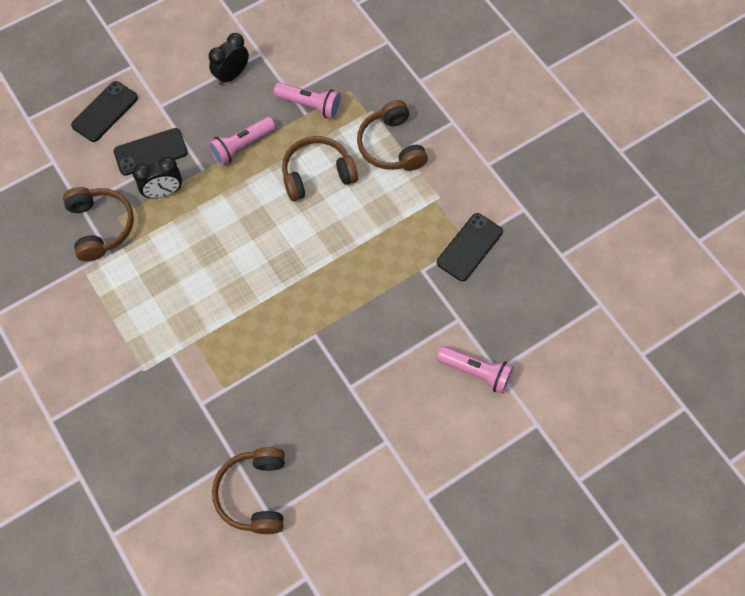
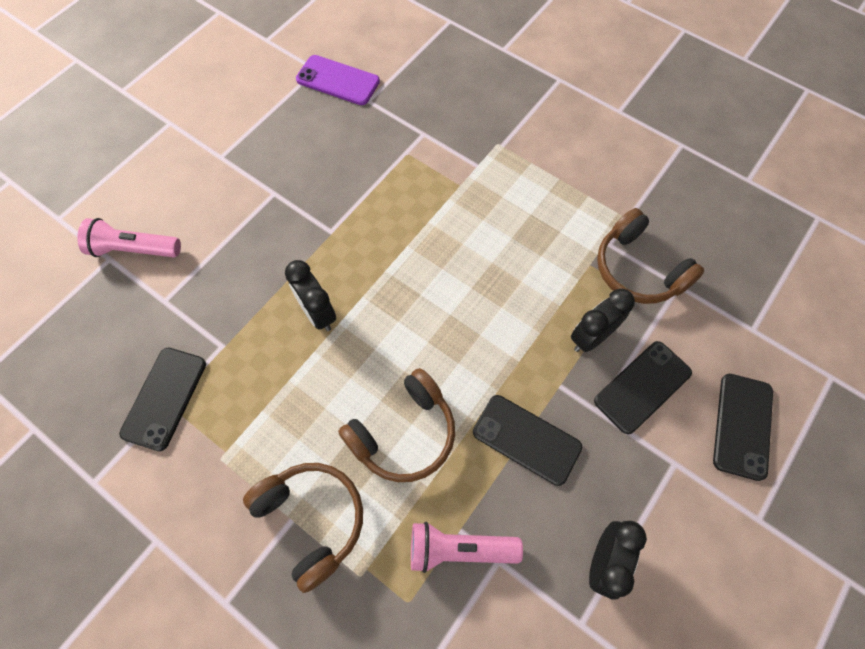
camera: 160 degrees right, 0 degrees up
pink flashlight [208,117,276,166] -> black phone [473,395,582,486]
brown headphones [212,447,285,534] -> purple phone [296,55,380,105]
none -> black clock [285,260,336,331]

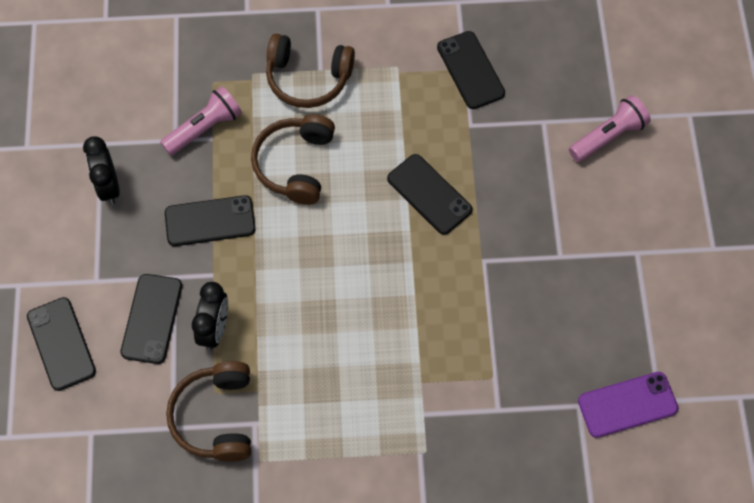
camera: 140 degrees right, 0 degrees up
black clock [285,260,336,331] -> black phone [387,154,472,235]
brown headphones [597,208,704,304] -> brown headphones turned 105 degrees counterclockwise [166,361,251,462]

